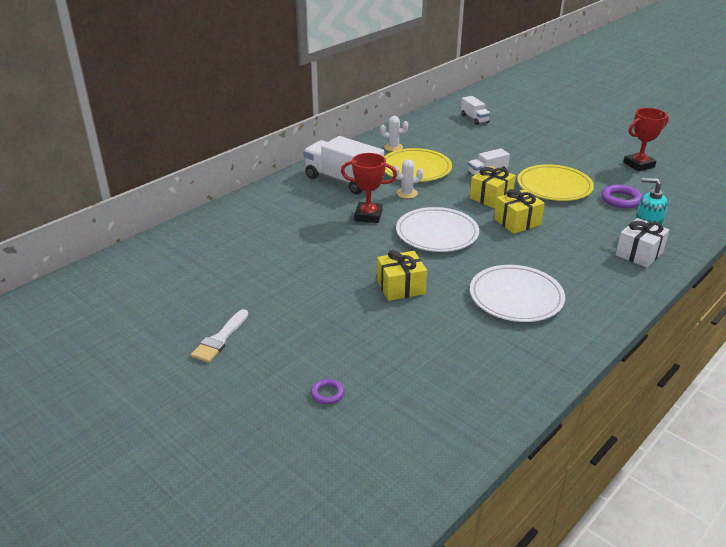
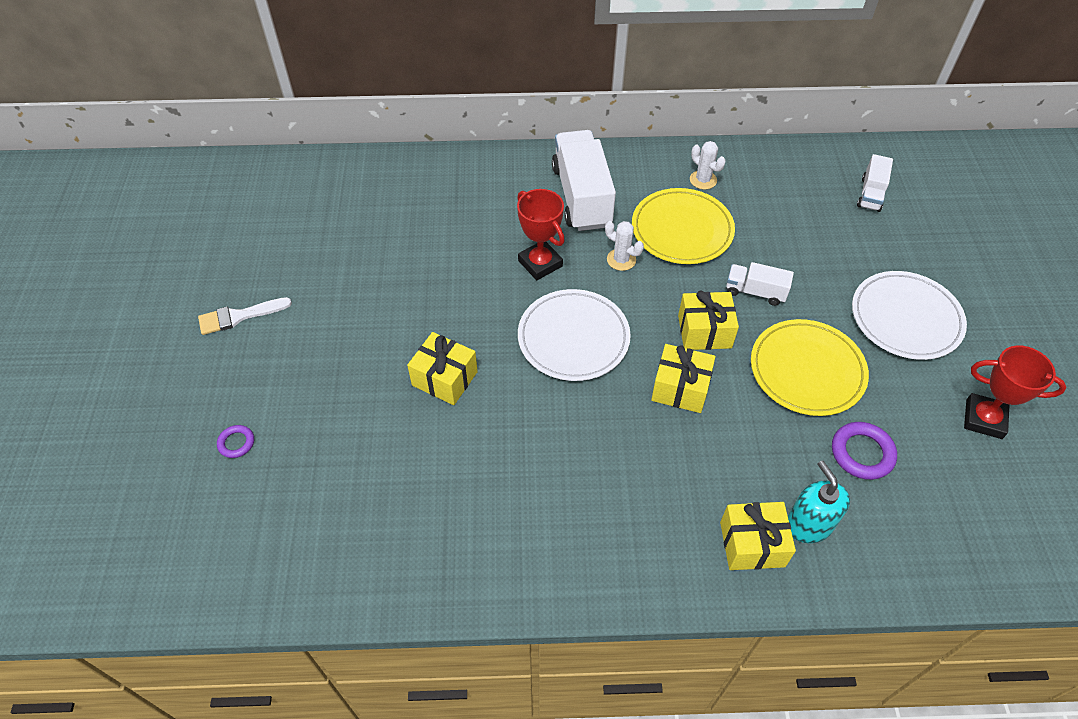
camera: 45 degrees right, 20 degrees up
white plate [470,265,565,322] -> white plate moved to [852,271,967,360]
white gift [615,218,669,268] -> yellow gift [720,502,796,570]

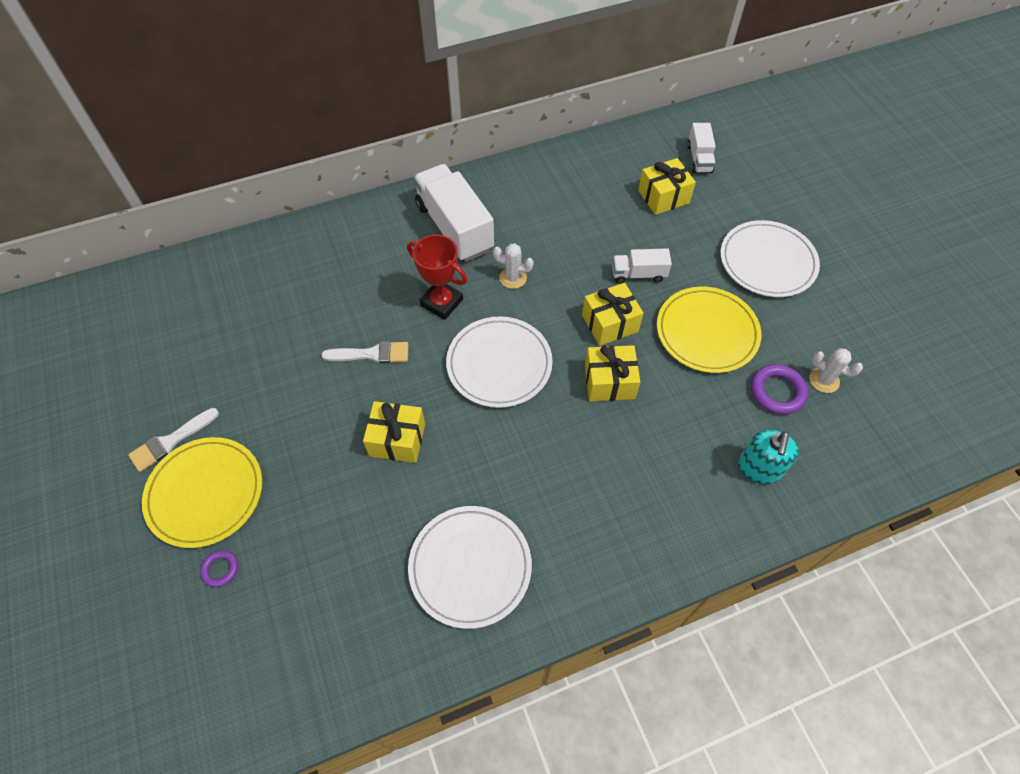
camera: 20 degrees left, 5 degrees up
yellow plate [632,188,735,264] -> yellow plate moved to [142,437,262,548]
white cactus [690,141,726,190] -> white cactus moved to [809,348,863,393]
yellow gift [720,502,796,570] -> yellow gift moved to [638,158,696,215]
turquoise soap dispenser [788,461,850,543] -> turquoise soap dispenser turned 120 degrees counterclockwise [738,430,799,484]
red trophy [964,346,1066,439] -> none
none -> white brush [321,341,408,364]
none -> white plate [408,506,532,629]

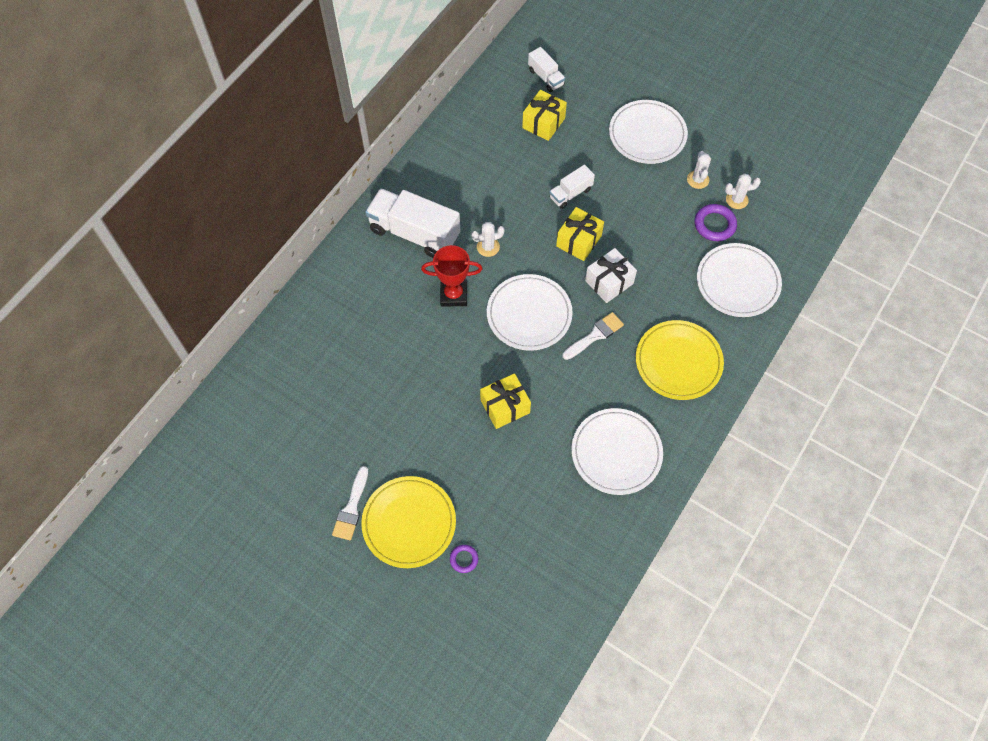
camera: 35 degrees left, 5 degrees up
white brush [321,341,408,364] -> white brush moved to [563,312,624,360]
yellow gift [585,345,640,401] -> white gift [585,248,637,303]
yellow plate [657,287,761,373] -> yellow plate moved to [636,320,724,400]
turquoise soap dispenser [738,430,799,484] -> white plate [697,243,782,317]
none -> white cactus [687,151,711,189]

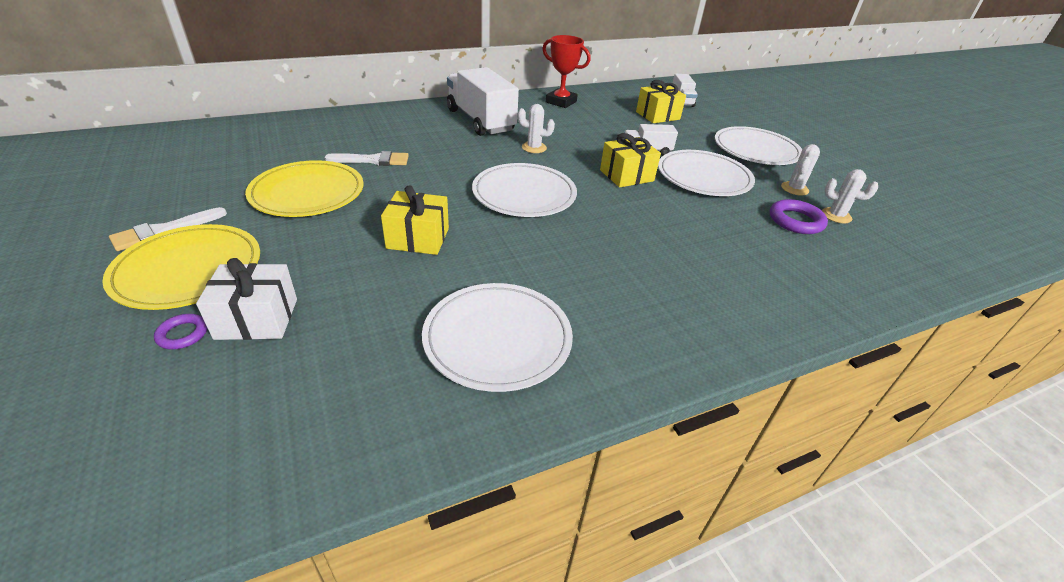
camera: 30 degrees right, 25 degrees down
red trophy [421,245,482,306] -> red trophy moved to [542,35,591,108]
white brush [563,312,624,360] -> white brush moved to [325,151,409,166]
white gift [585,248,637,303] -> white gift moved to [196,258,297,340]
yellow plate [636,320,724,400] -> yellow plate moved to [245,160,364,217]
white plate [697,243,782,317] -> white plate moved to [658,150,755,196]

